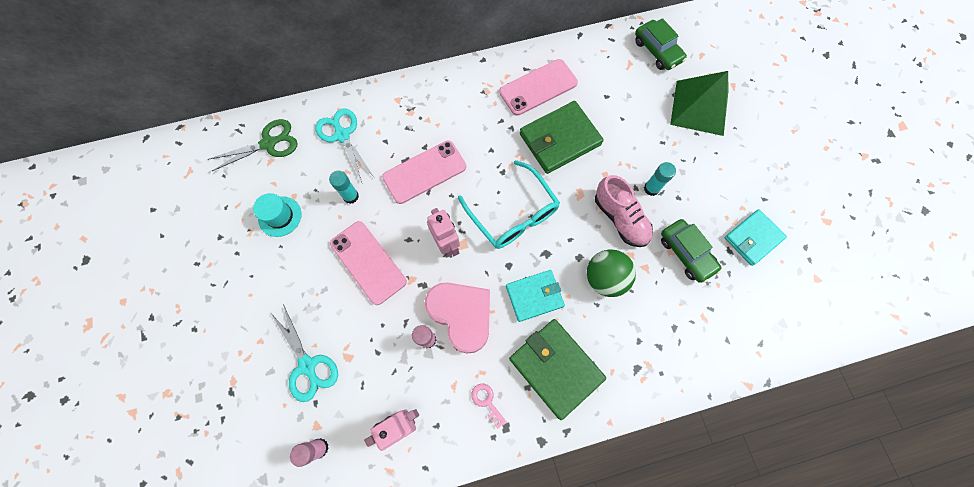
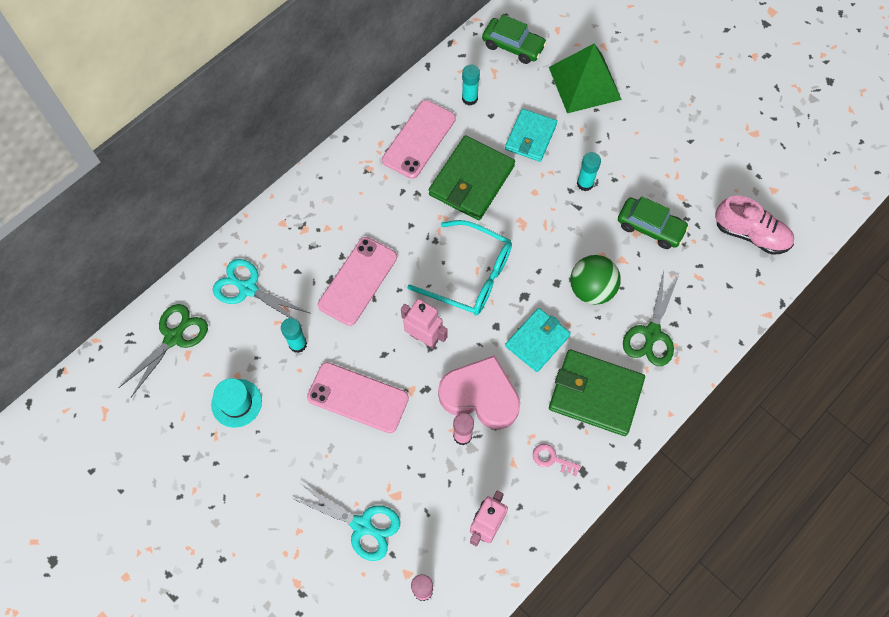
camera: 30 degrees left, 5 degrees down
pink shoe [595,175,653,247] -> pink shoe moved to [715,195,794,255]
turquoise wallet [724,209,787,266] -> turquoise wallet moved to [505,109,557,162]
none -> turquoise glue stick [462,65,480,106]
none -> green scissors [623,271,679,366]

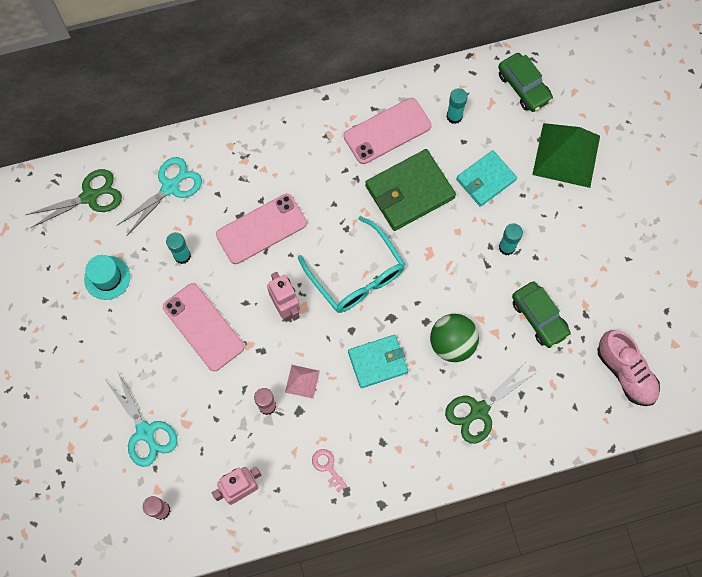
camera: 30 degrees right, 5 degrees up
turquoise scissors [213,259,310,325] -> turquoise scissors turned 75 degrees clockwise [118,157,202,235]
pink heart [438,355,520,430] -> pink pyramid [285,365,320,399]
green wallet [549,350,645,436] -> none

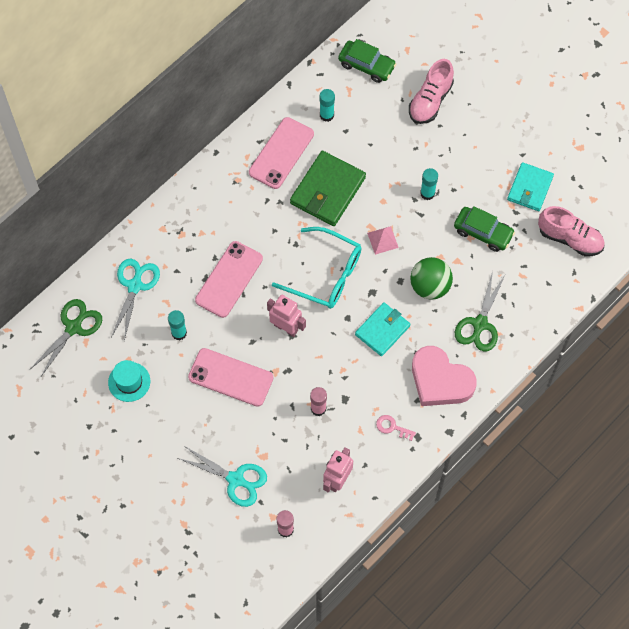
camera: 30 degrees left, 5 degrees down
pink pyramid [285,365,320,399] -> pink pyramid moved to [367,226,399,255]
turquoise wallet [456,150,517,207] -> turquoise wallet moved to [507,162,554,211]
green pyramid [532,123,600,188] -> pink shoe [409,59,454,124]
none -> pink heart [412,346,477,406]

